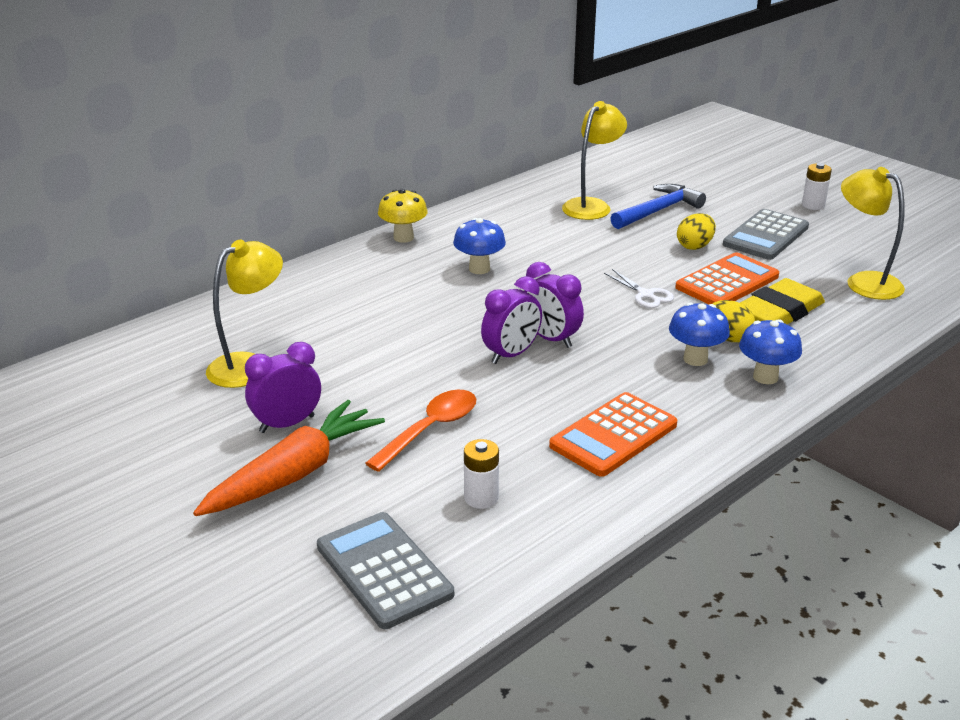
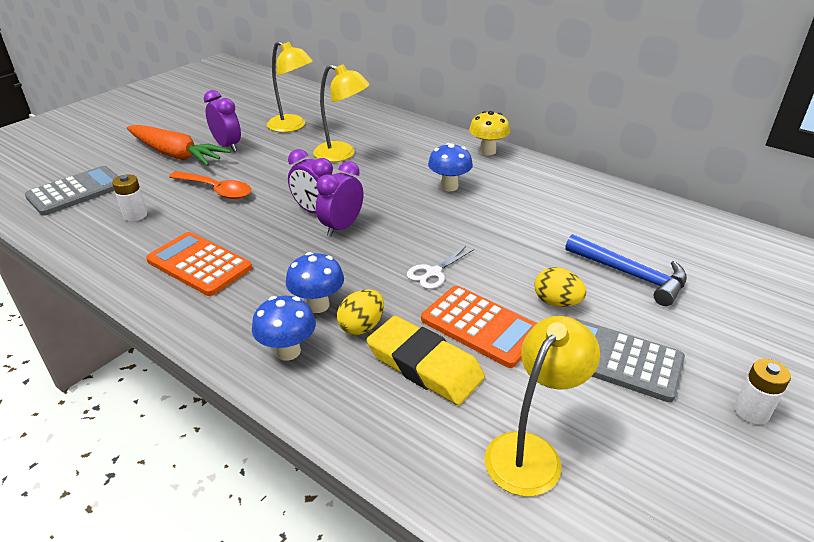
camera: 80 degrees right, 5 degrees up
yellow lamp [562,101,627,220] -> yellow lamp moved to [313,64,370,162]

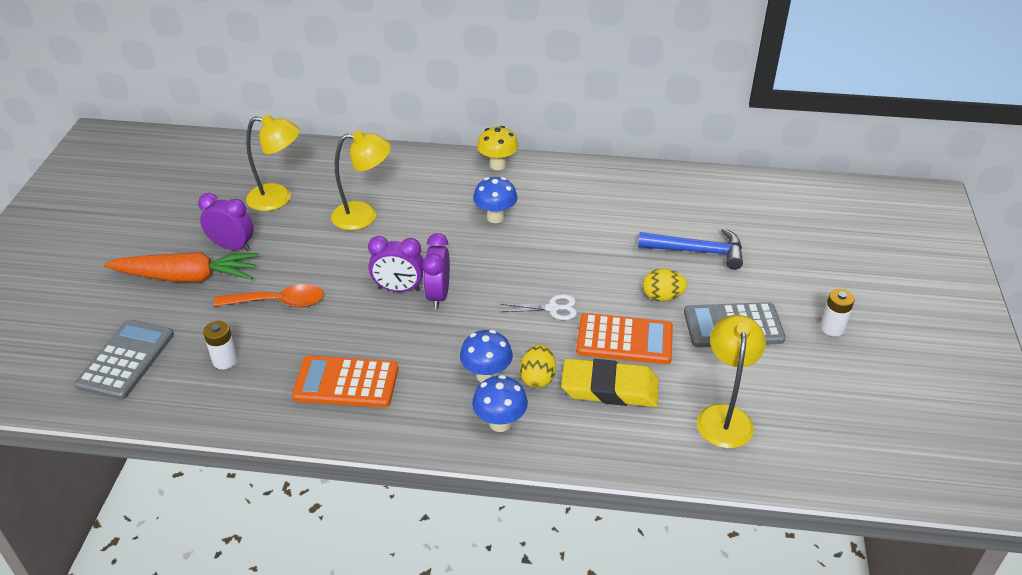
camera: 30 degrees left, 5 degrees up
white scissors [407,246,474,289] -> white scissors turned 105 degrees counterclockwise [501,294,577,320]

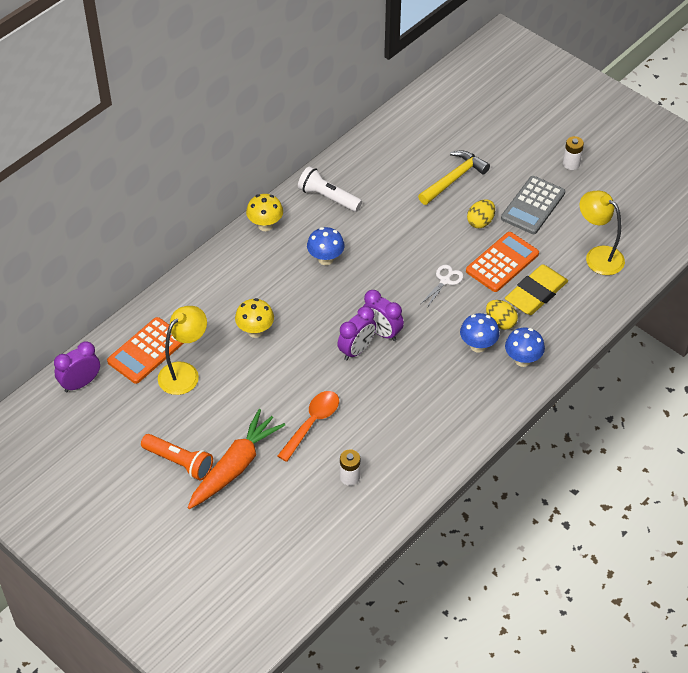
camera: 55 degrees left, 10 degrees up
grey calculator [74,320,174,400] -> none
purple clock [198,193,254,251] -> purple clock moved to [54,341,100,392]
orange calculator [292,356,398,408] -> orange calculator moved to [107,317,184,384]
yellow lamp [331,131,391,230] -> yellow mushroom [235,298,274,338]
blue hammer [638,228,743,270] -> yellow hammer [418,150,490,205]
none -> orange flashlight [141,434,213,481]
none -> white flashlight [298,166,362,212]

